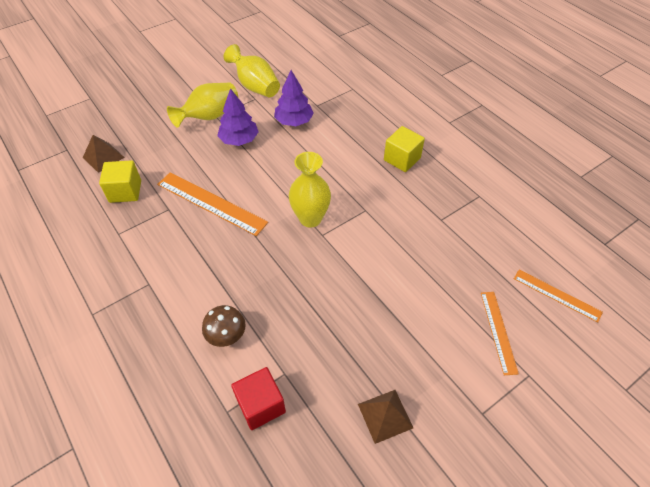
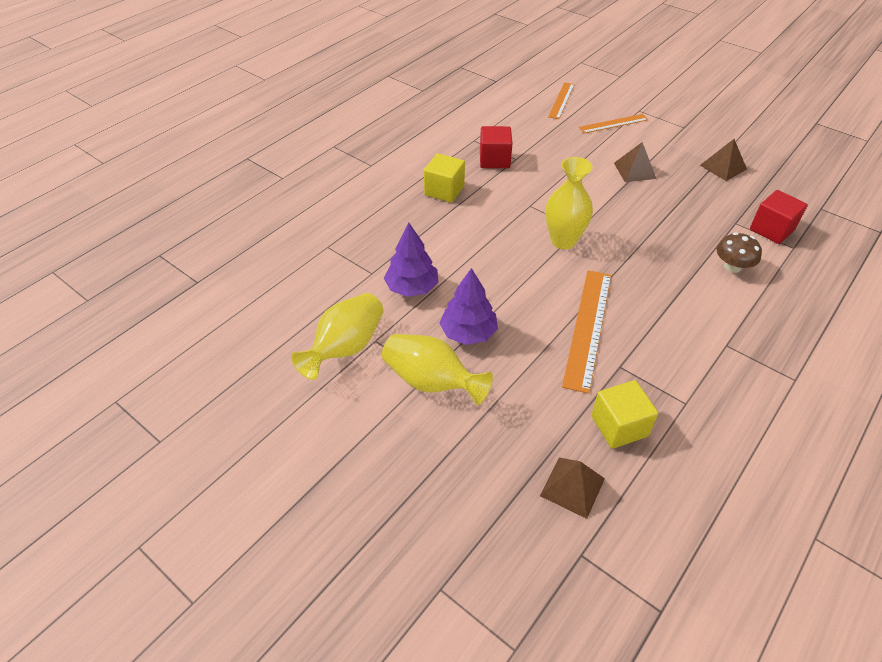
camera: 105 degrees left, 5 degrees down
none -> red cube [480,126,513,168]
none -> brown pyramid [614,142,657,182]

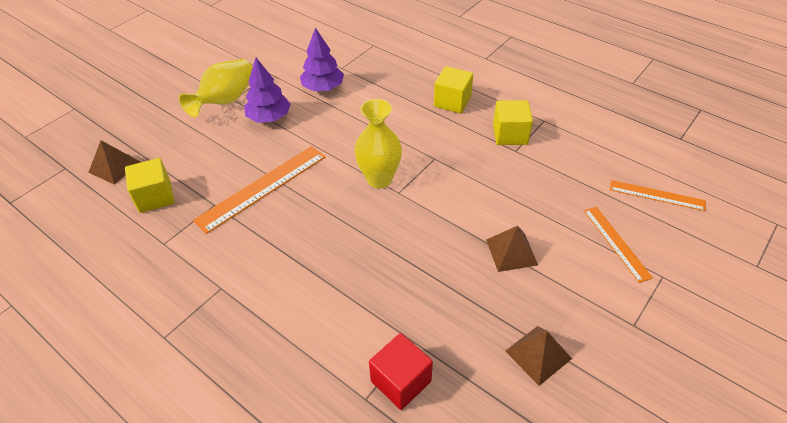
camera: 90 degrees right, 0 degrees up
yellow vase [291,293,384,380] -> none
red cube [480,126,513,168] -> yellow cube [493,100,533,145]
orange ruler [562,270,611,394] -> orange ruler turned 60 degrees counterclockwise [193,146,325,234]
brown mushroom [717,232,762,273] -> none

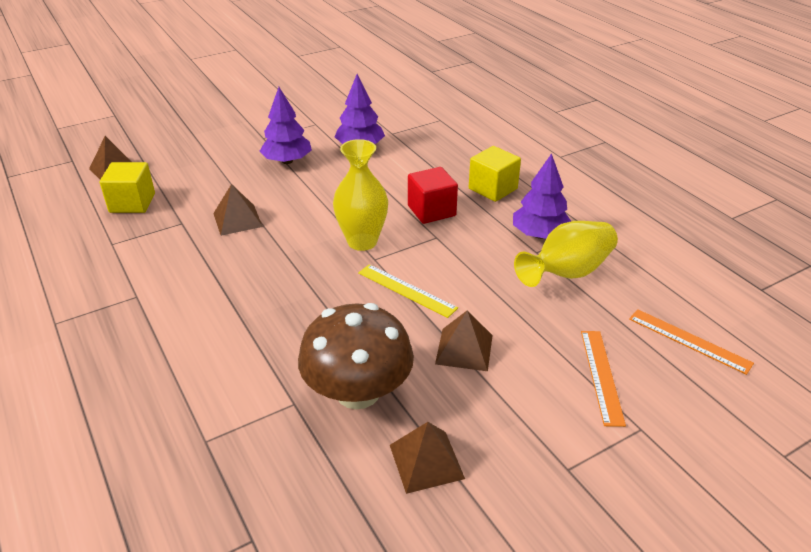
camera: 20 degrees right, 10 degrees down
yellow vase [179,59,253,117] -> yellow vase moved to [514,221,618,287]
orange ruler [193,146,325,234] -> brown pyramid [213,184,263,236]
red cube [369,333,433,410] -> red cube moved to [408,167,458,224]
yellow cube [493,100,533,145] -> purple tree [513,153,571,239]
none -> brown mushroom [298,303,414,409]
none -> yellow ruler [358,264,458,318]

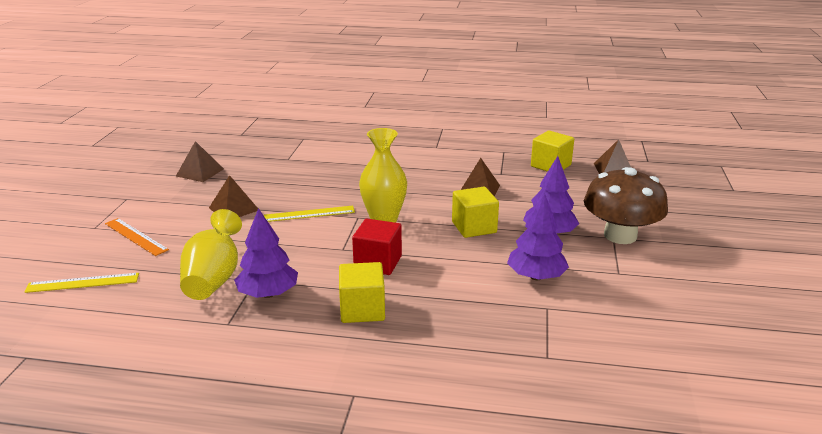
camera: 130 degrees right, 10 degrees down
brown mushroom [298,303,414,409] -> brown mushroom moved to [584,167,668,244]
orange ruler [629,309,754,375] -> yellow ruler [24,273,139,293]
none -> yellow cube [452,187,499,238]

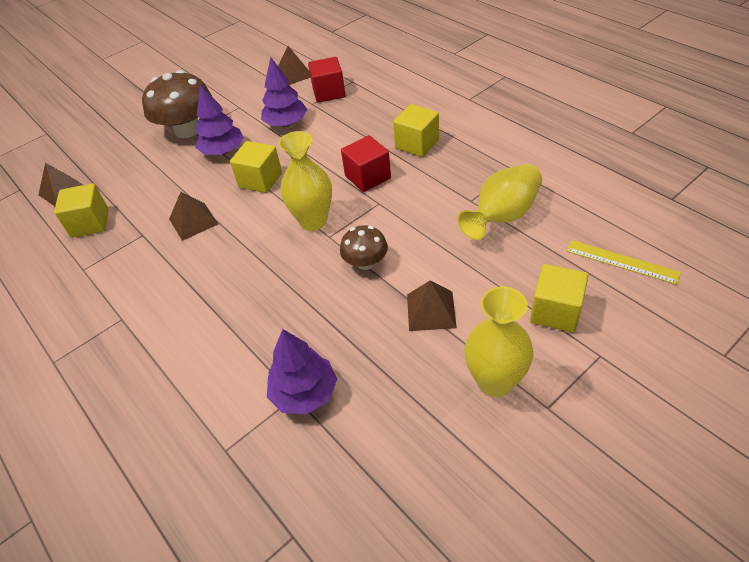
camera: 135 degrees left, 20 degrees up
orange ruler [105,218,169,256] -> yellow cube [530,264,588,332]
brown pyramid [176,141,224,182] -> brown pyramid moved to [278,46,311,85]
purple tree [234,208,298,298] -> purple tree moved to [267,329,337,414]
yellow ruler [264,206,355,222] -> brown mushroom [340,225,388,270]
none -> red cube [308,57,345,103]
none -> yellow vase [465,286,533,397]

